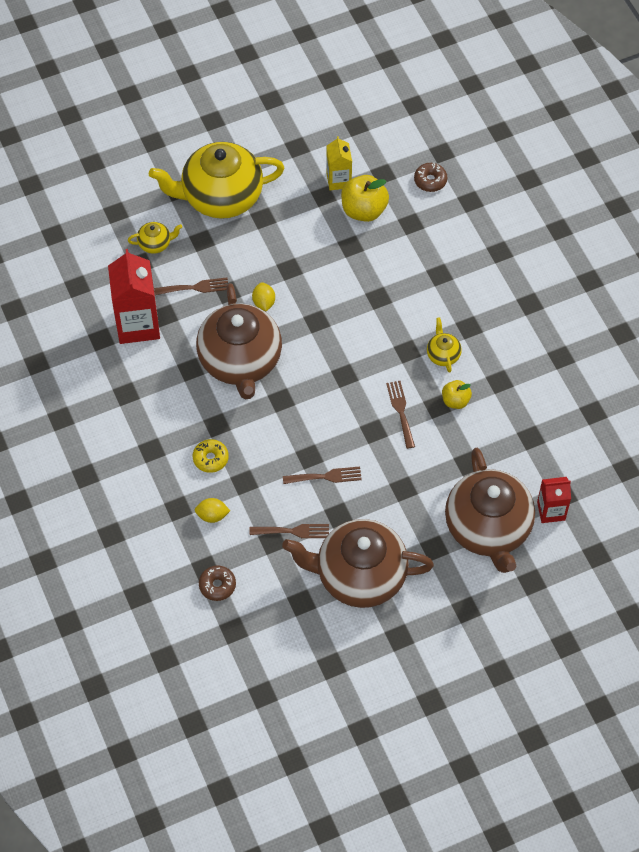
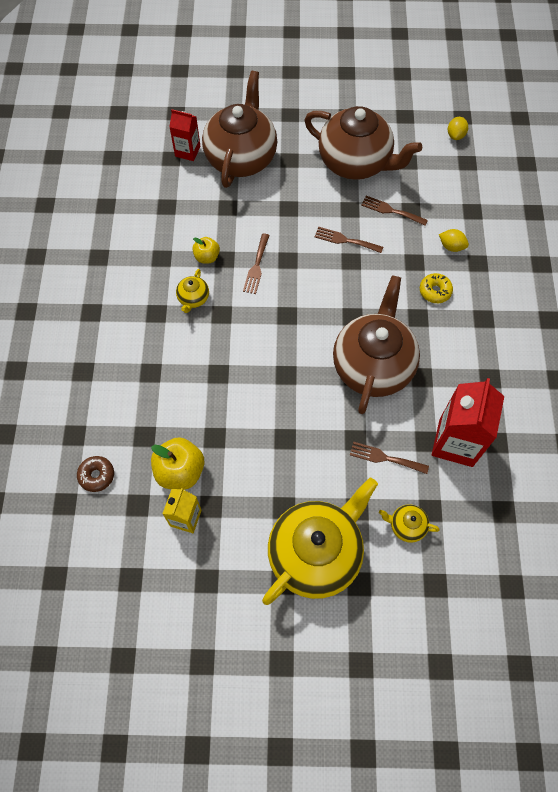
camera: 155 degrees left, 5 degrees up
yellow teapot [149,142,284,219] -> yellow teapot turned 60 degrees counterclockwise [262,478,378,605]
brown donut [199,566,236,601] -> none
yellow lemon [252,282,275,311] -> yellow lemon moved to [448,117,468,140]

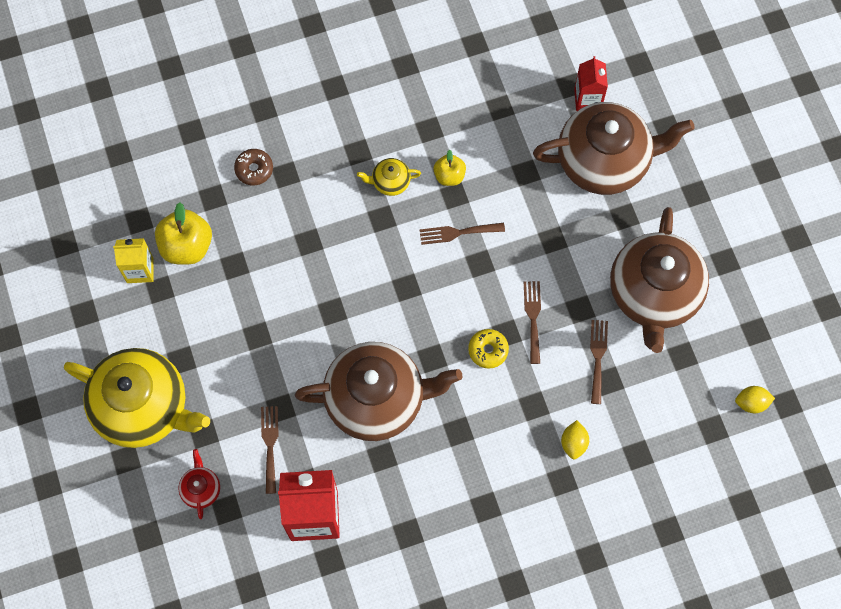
camera: 70 degrees right, 5 degrees up
brown donut [77,456,114,492] -> brown donut moved to [234,149,273,185]
yellow teapot [379,504,440,543] -> red teapot [178,449,220,519]
yellow donut [420,273,453,303] -> yellow donut moved to [468,329,509,368]

